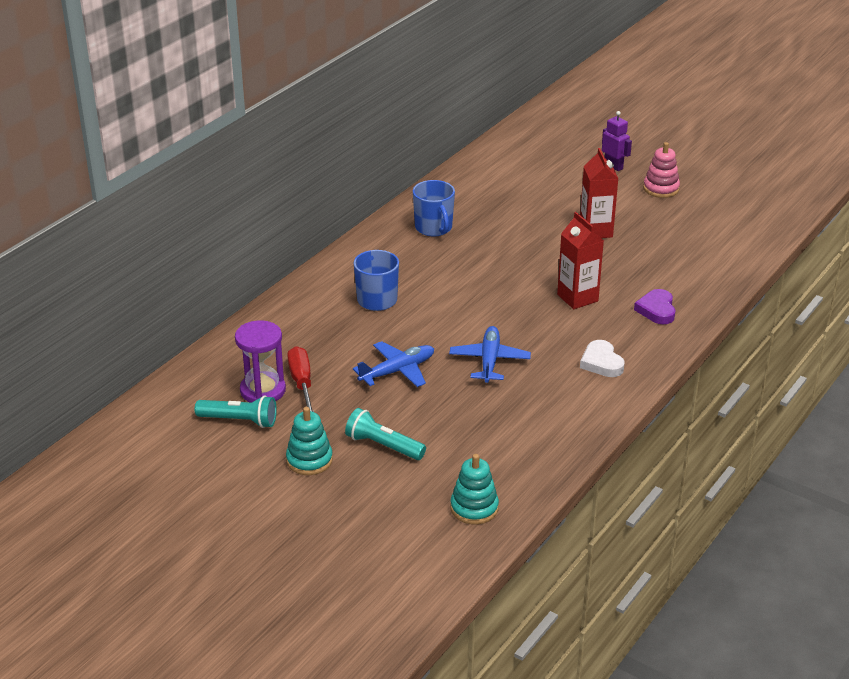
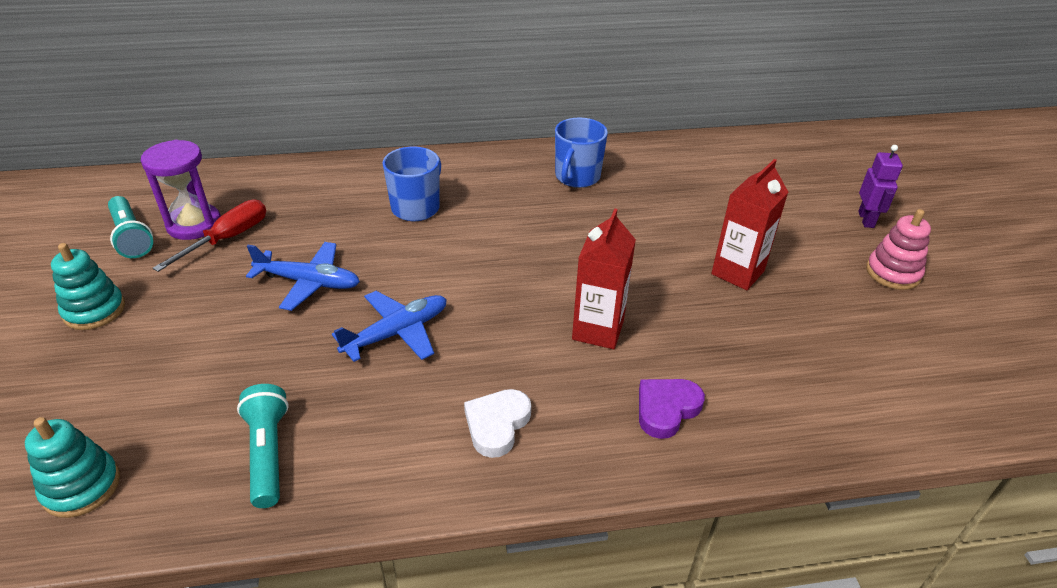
camera: 45 degrees right, 5 degrees up
turquoise flashlight [345,408,426,460] -> turquoise flashlight moved to [237,384,289,508]

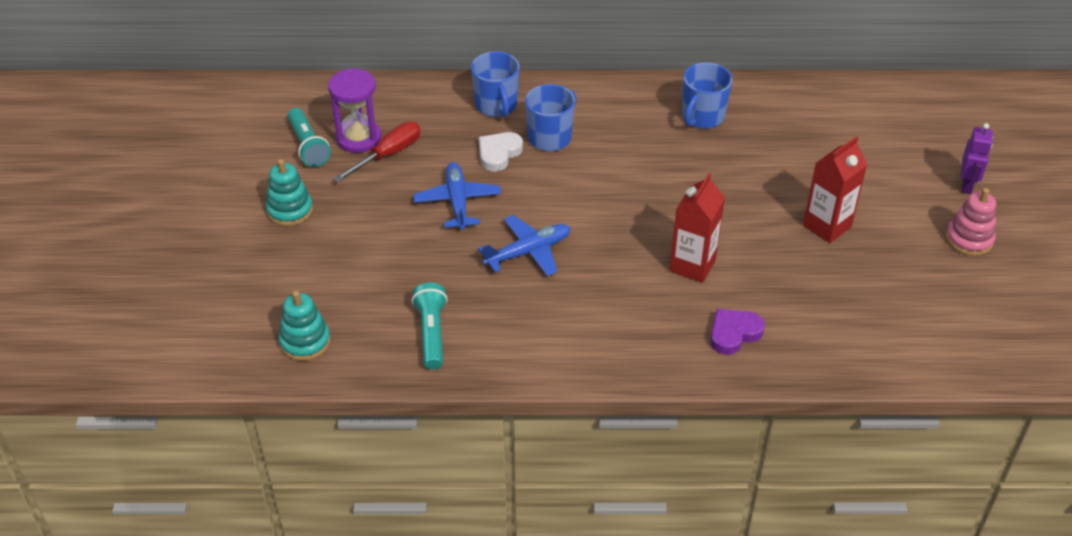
camera: 10 degrees right, 5 degrees up
blue plane [246,242,360,311] -> blue plane turned 120 degrees counterclockwise [413,162,501,230]
white heart [464,389,531,458] -> white heart moved to [479,132,523,172]
none -> blue mug [471,51,520,117]

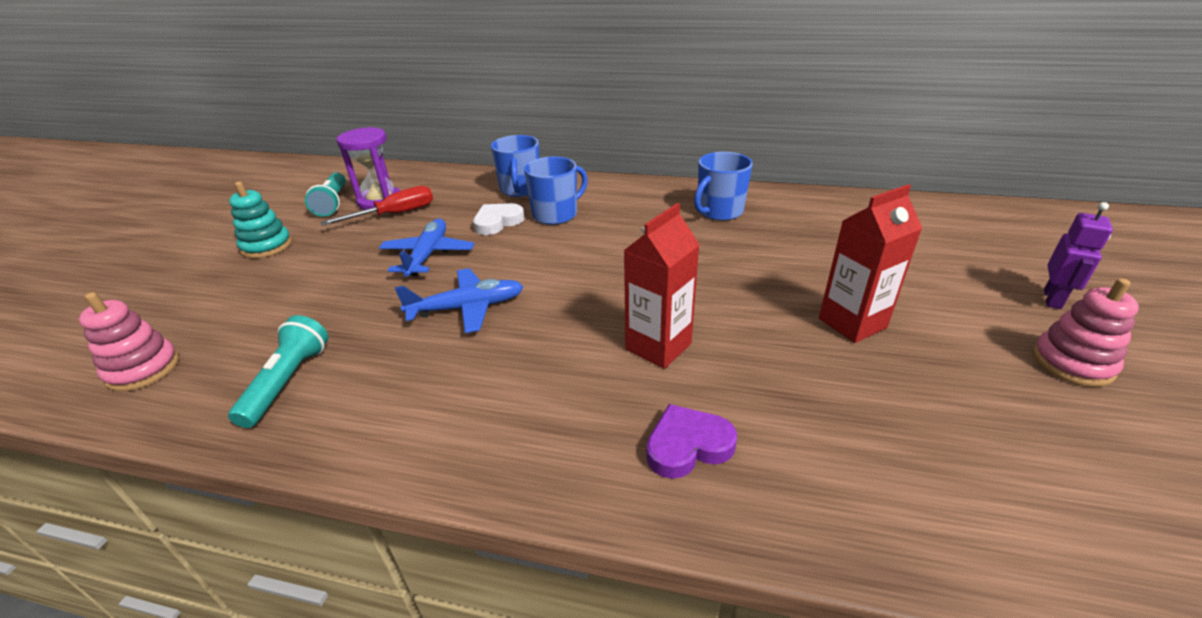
camera: 15 degrees right, 10 degrees down
turquoise stacking toy [279,291,331,361] -> pink stacking toy [79,292,179,392]

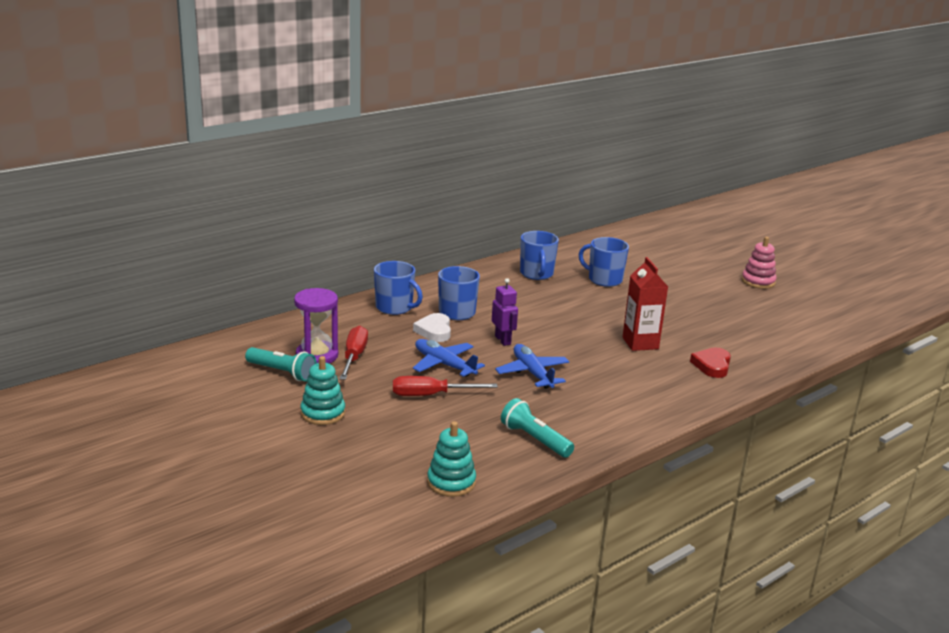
camera: 55 degrees left, 10 degrees down
pink stacking toy [79,292,179,392] -> turquoise stacking toy [427,421,476,497]
blue plane [395,268,524,333] -> blue plane turned 45 degrees counterclockwise [495,344,569,389]
purple heart [646,404,737,479] -> red heart [690,347,731,378]
red carton [819,184,922,343] -> none
purple robot [1044,202,1113,309] -> purple robot moved to [492,278,518,346]
none -> red screwdriver [393,376,498,396]
none -> blue mug [579,237,629,287]

